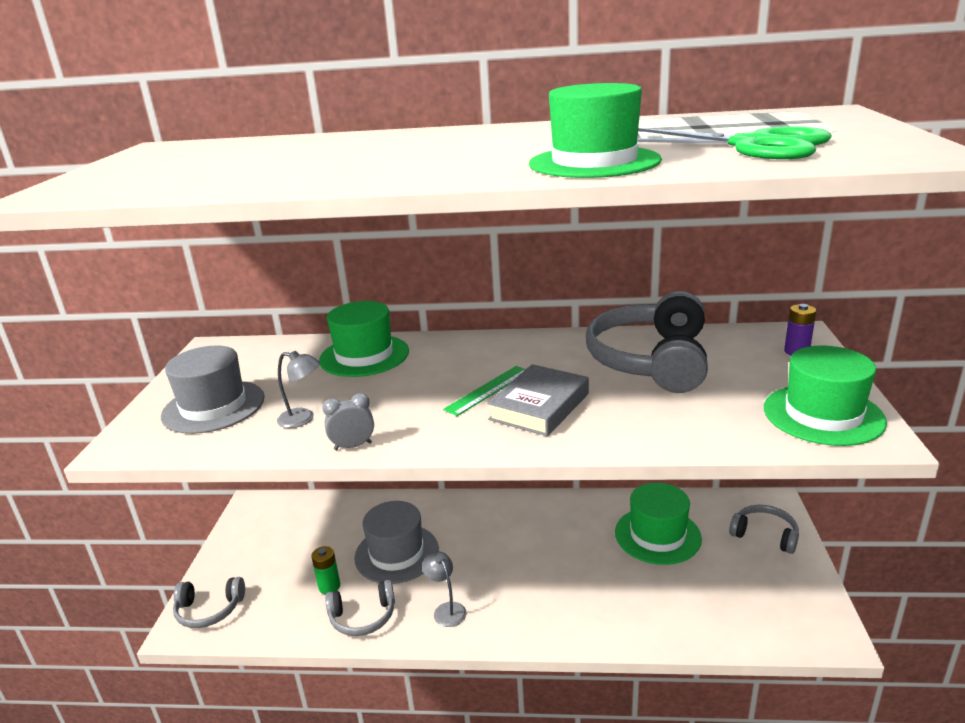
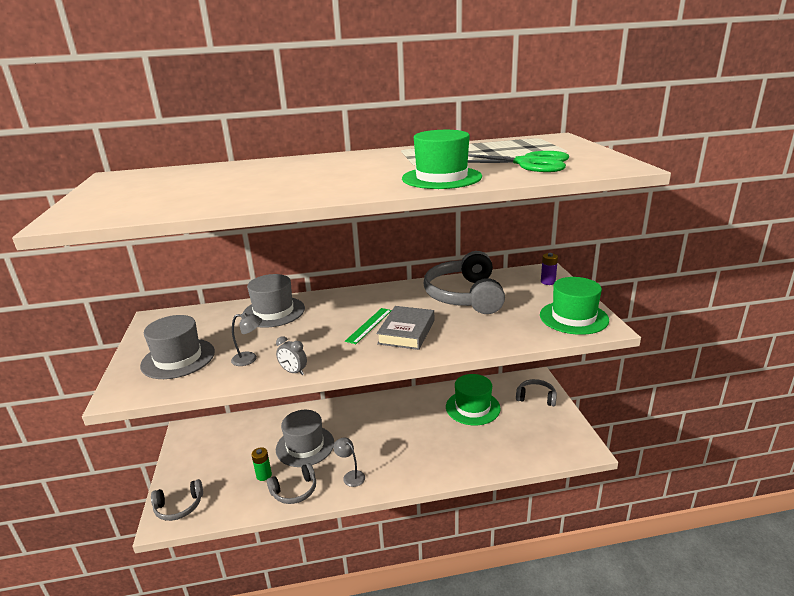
camera: 15 degrees left, 0 degrees up
green hat [319,301,409,377] -> grey hat [243,274,305,328]
grey clock [322,393,374,450] -> grey clock turned 120 degrees counterclockwise [276,336,307,375]

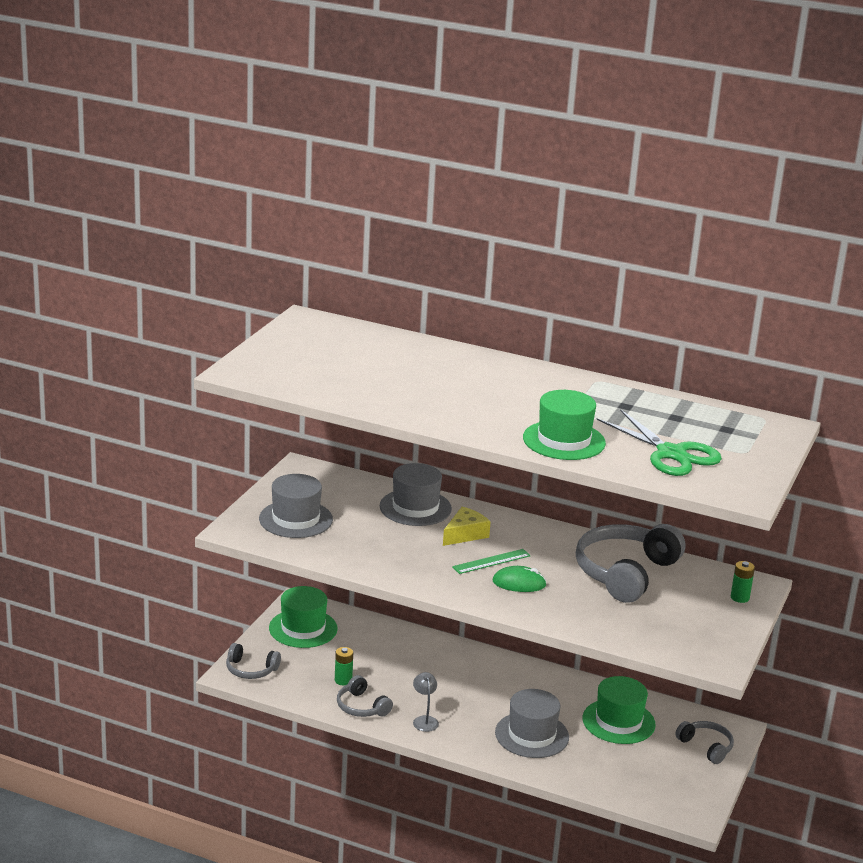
camera: 30 degrees right, 0 degrees up
grey lamp [231,312,262,366] -> none
grey headphones [267,463,316,504] -> grey headphones turned 45 degrees clockwise [337,675,393,717]
grey clock [276,336,307,375] -> none
grey hat [276,410,334,467] -> grey hat moved to [495,689,569,758]
grey book [376,306,434,350] -> green mouse [492,566,547,592]
green hat [540,277,609,335] -> green hat moved to [269,586,338,648]
purple battery [541,253,558,285] -> green battery [731,561,755,603]
none -> yellow cheese [443,507,491,546]

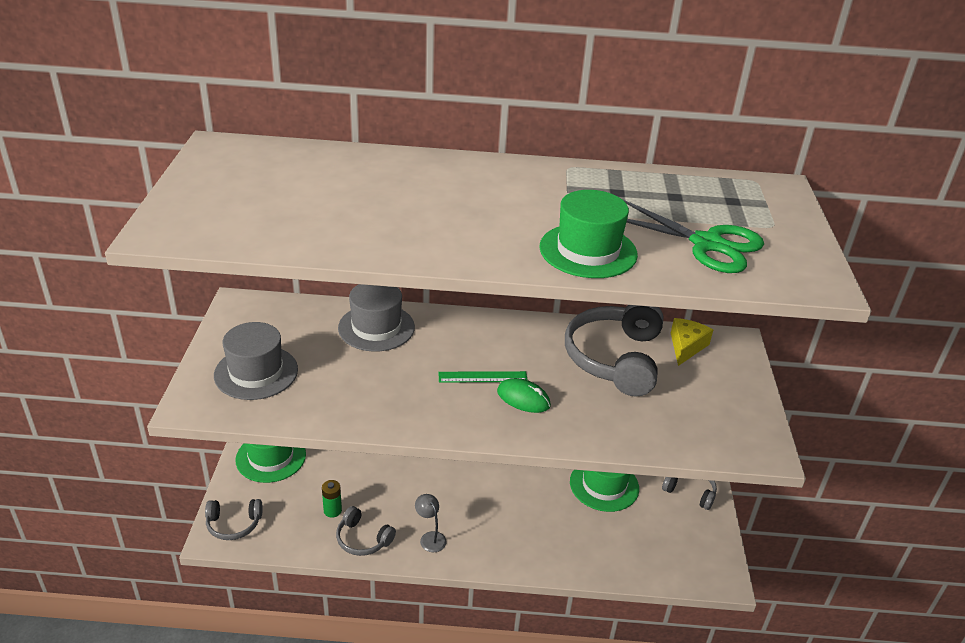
camera: 20 degrees left, 10 degrees up
yellow cheese [443,507,491,546] -> yellow cheese moved to [671,318,713,366]
green ruler [452,549,531,574] -> green ruler turned 45 degrees clockwise [438,371,527,383]
green mouse [492,566,547,592] -> green mouse turned 45 degrees clockwise [497,378,551,413]
grey hat [495,689,569,758] -> none
green battery [731,561,755,603] -> none

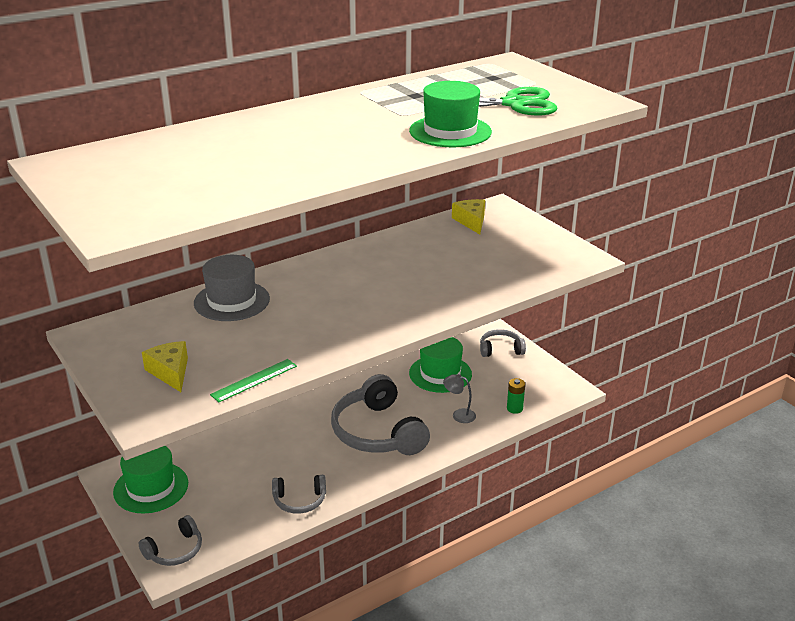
camera: 35 degrees left, 5 degrees down
grey hat [214,322,298,400] -> yellow cheese [142,341,188,392]
green battery [322,480,342,518] -> green battery moved to [507,378,525,414]
grey lamp [415,494,447,552] -> grey lamp moved to [443,374,476,423]
green ruler [438,371,527,383] -> green ruler moved to [210,359,297,402]
green mouse [497,378,551,413] -> none
grey headphones [565,305,663,397] -> grey headphones moved to [331,374,430,455]

